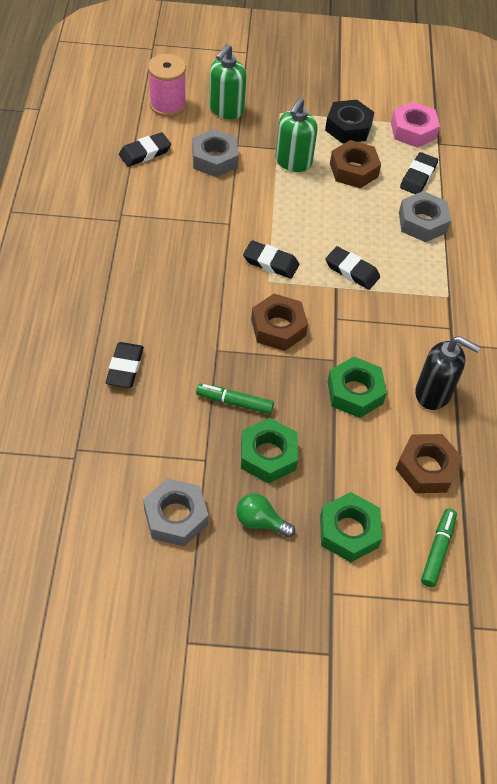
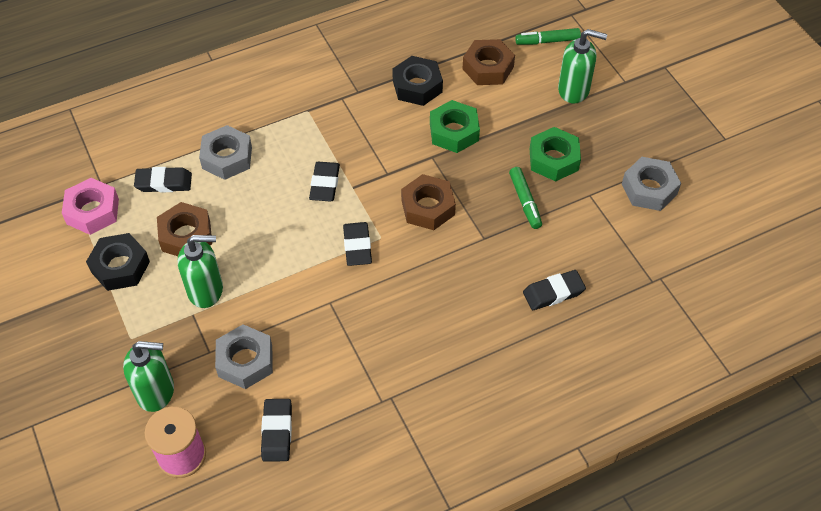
camera: 115 degrees left, 0 degrees up
black eraser [119,132,171,167] -> black eraser turned 60 degrees clockwise [261,399,292,462]
green light bulb [236,493,295,538] -> none
green nut [320,492,382,562] -> green soap dispenser [558,29,607,104]
black soap dispenser [415,336,481,410] -> black nut [392,56,443,106]

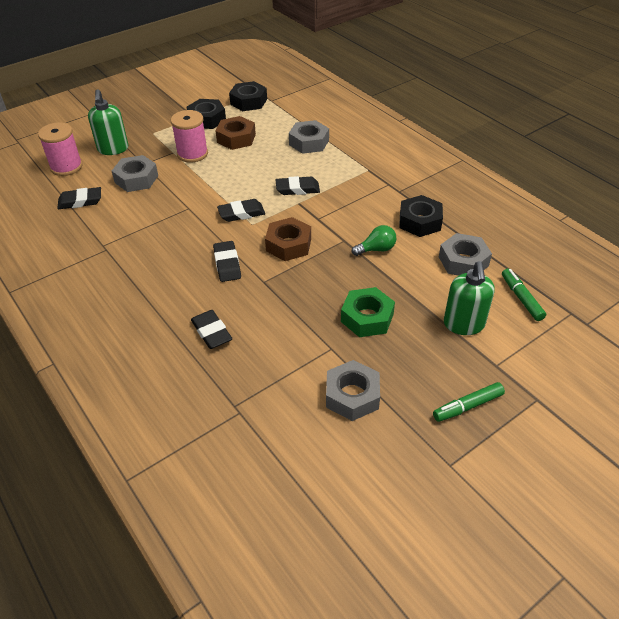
camera: 80 degrees right, 10 degrees down
pink nut [62,178,119,235] -> black nut [229,81,267,111]
black eraser [134,167,192,193] -> black eraser moved to [213,241,241,282]
green soap dispenser [178,235,223,308] -> pink spool [171,110,208,163]
green nut [430,100,480,153] -> green light bulb [352,225,396,256]
brown nut [462,39,515,85] -> grey nut [439,233,492,276]
green marker [509,167,542,229] -> green marker moved to [433,382,505,422]

